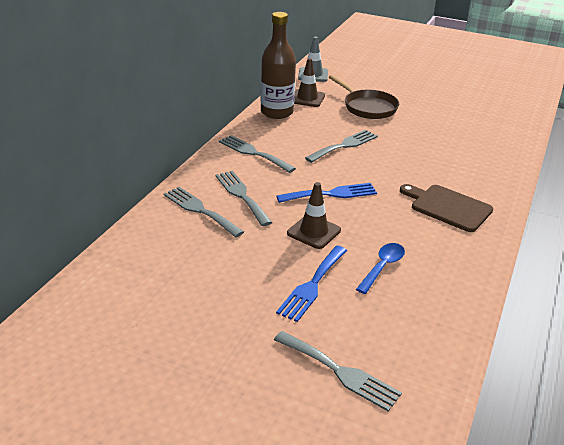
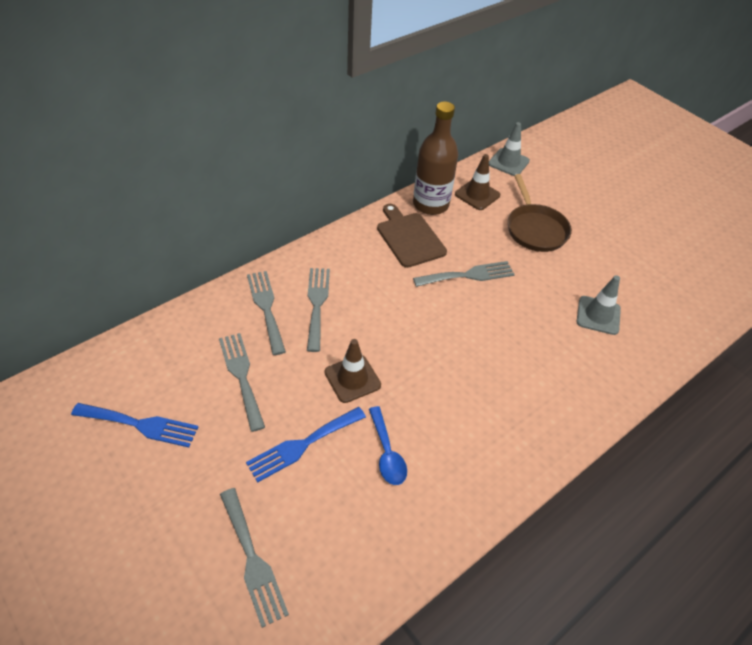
camera: 25 degrees right, 15 degrees up
grey fork [219,135,296,173] -> grey fork moved to [219,333,265,432]
blue fork [276,183,377,203] -> blue fork moved to [71,403,198,447]
blue spoon [356,243,405,294] -> blue spoon turned 105 degrees clockwise [369,406,407,485]
brown cutting board [400,184,493,232] -> brown cutting board moved to [377,204,447,268]
none -> grey traffic cone [577,275,621,335]

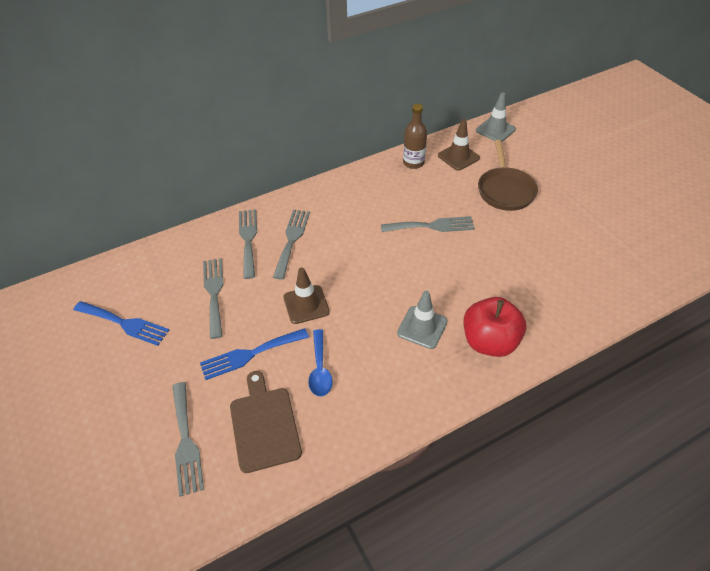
camera: 15 degrees right, 0 degrees up
brown cutting board [377,204,447,268] -> brown cutting board moved to [230,371,302,473]
brown bottle [413,102,458,215] -> brown bottle [403,104,427,169], size x0.65
grey traffic cone [577,275,621,335] -> grey traffic cone moved to [397,291,448,349]
none -> red apple [464,297,526,357]

